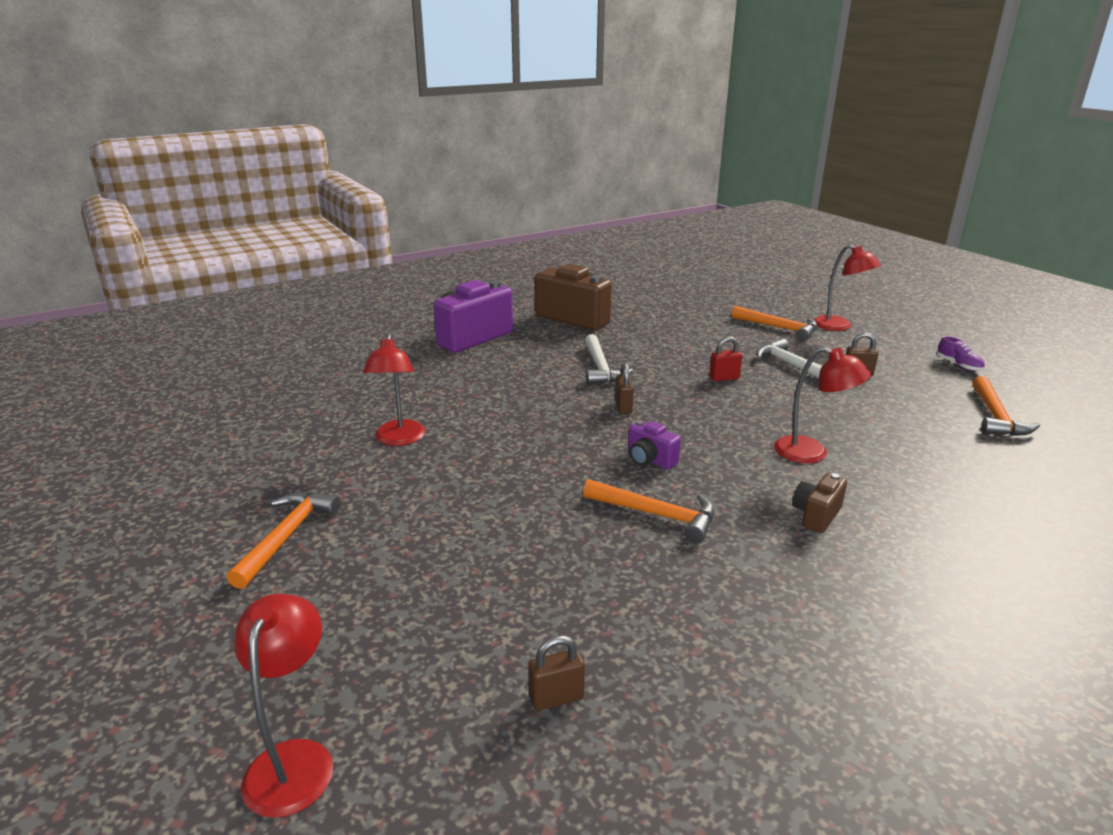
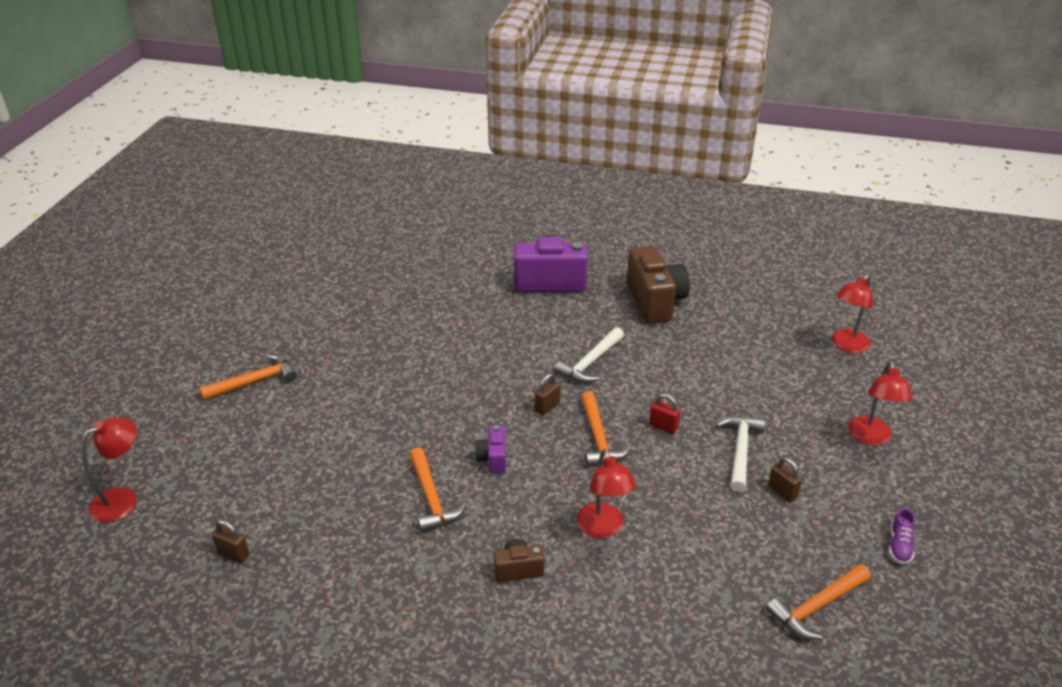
camera: 45 degrees right, 10 degrees up
red lamp [363,334,425,446] -> red lamp moved to [832,274,873,353]
orange hammer [732,306,817,341] -> orange hammer moved to [581,391,632,467]

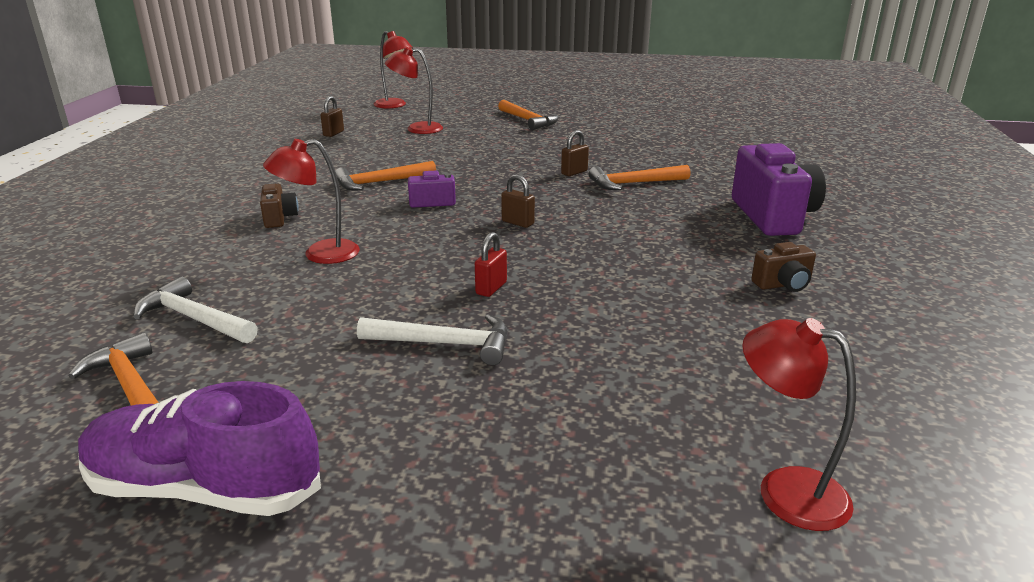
camera: 85 degrees right, 10 degrees down
white hammer [554,327,624,383] -> white hammer moved to [133,276,258,343]
orange hammer [581,391,632,467] -> orange hammer moved to [589,165,690,190]
brown camera [627,246,690,324] -> brown camera [751,242,816,292], size x0.48
brown padlock [768,457,802,503] -> brown padlock moved to [561,130,589,176]
red lamp [848,361,913,445] -> red lamp moved to [385,47,443,134]
purple shoe [889,508,915,564] -> purple shoe [78,381,321,516], size x2.39

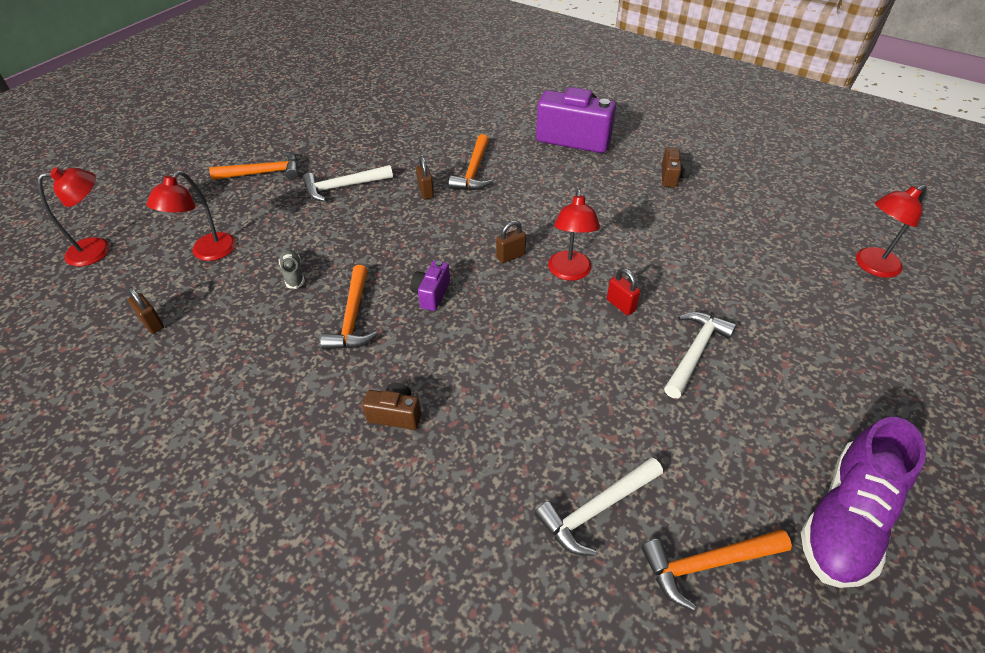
camera: 65 degrees left, 20 degrees up
red lamp [263,139,360,264] -> red lamp moved to [548,189,600,281]
none -> grey shoe [278,249,305,289]
none -> white hammer [302,165,393,201]

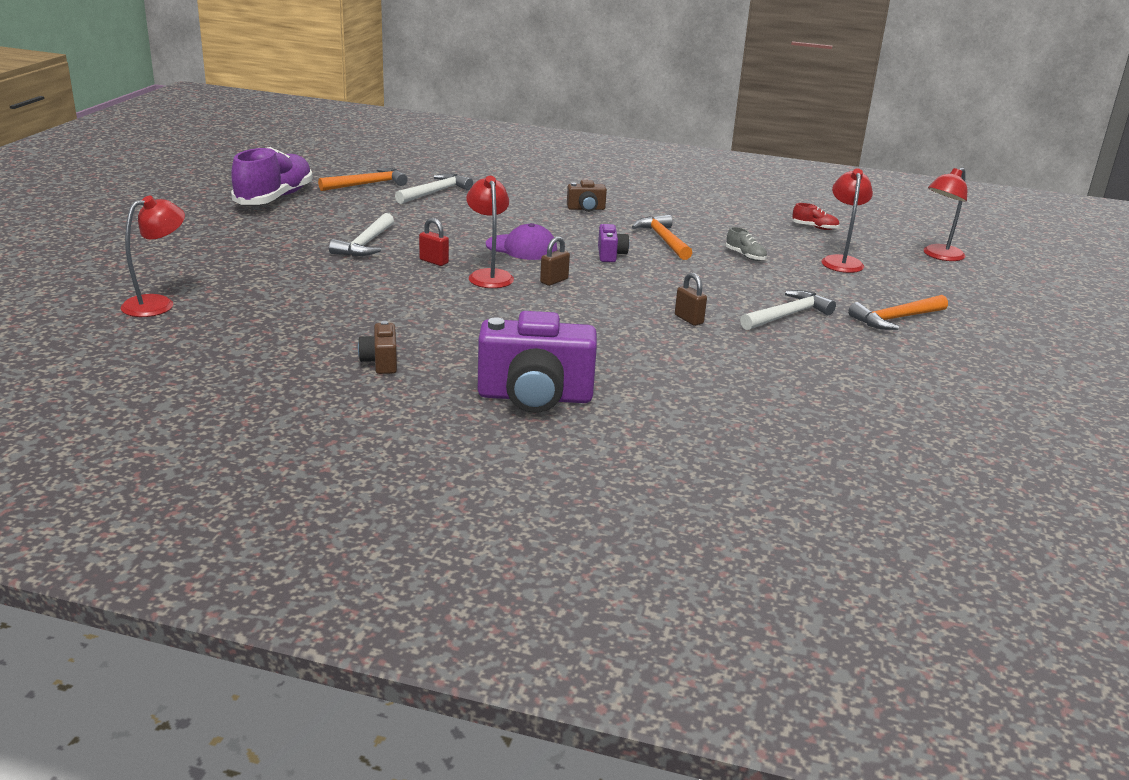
camera: 160 degrees right, 20 degrees down
brown padlock [128,287,164,334] -> red shoe [792,203,840,230]
orange hammer [449,134,493,190] -> none
none -> purple cap [486,223,557,260]

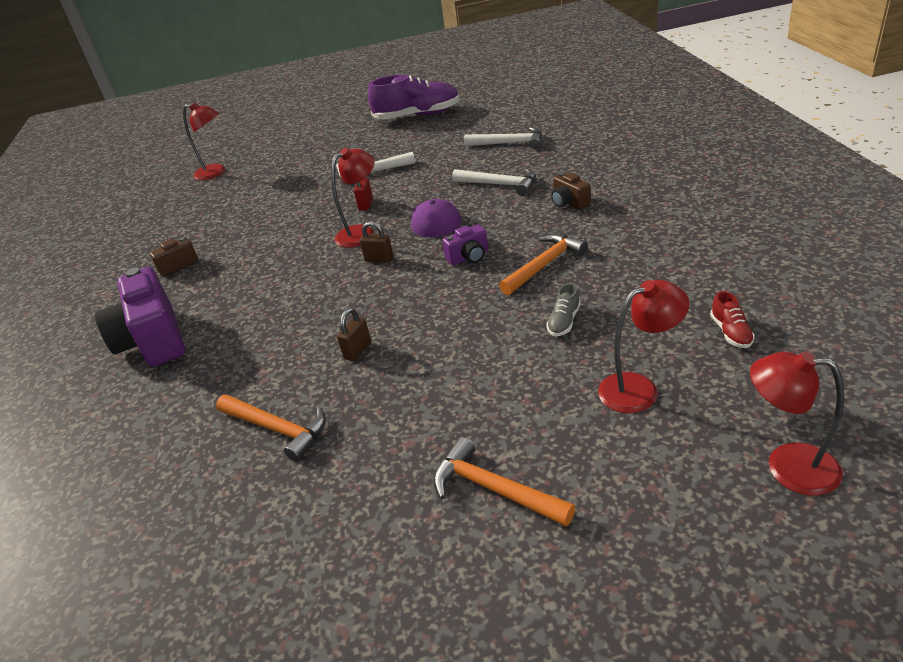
camera: 70 degrees right, 10 degrees up
orange hammer [318,168,408,191] -> orange hammer moved to [216,394,326,462]
white hammer [740,290,836,330] -> white hammer moved to [452,168,536,196]

